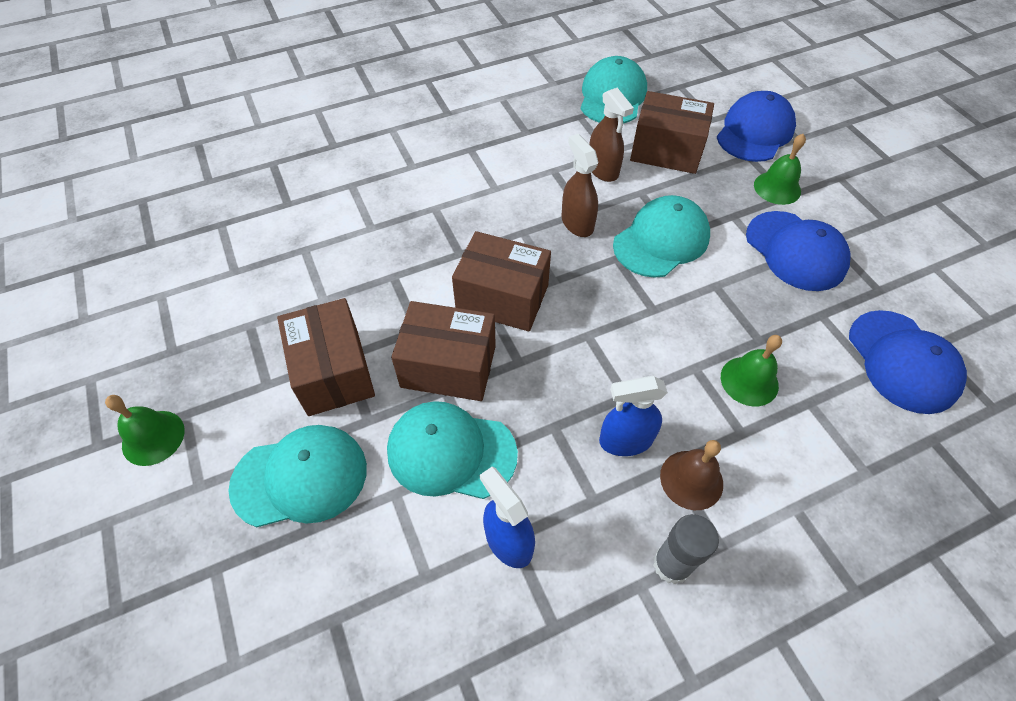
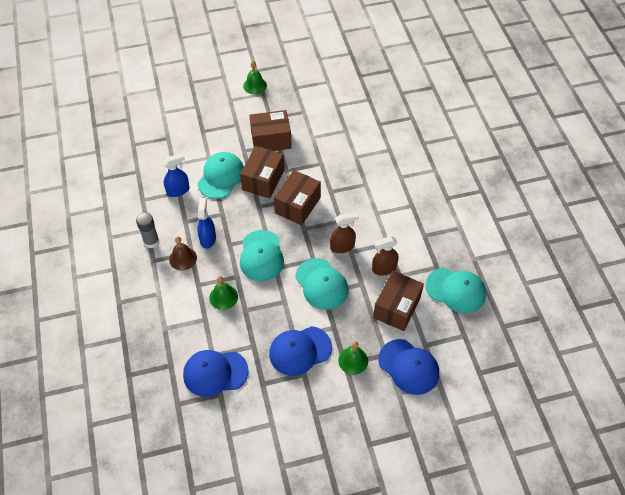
camera: 100 degrees right, 0 degrees up
turquoise cap [228,425,367,528] -> turquoise cap moved to [240,230,284,281]

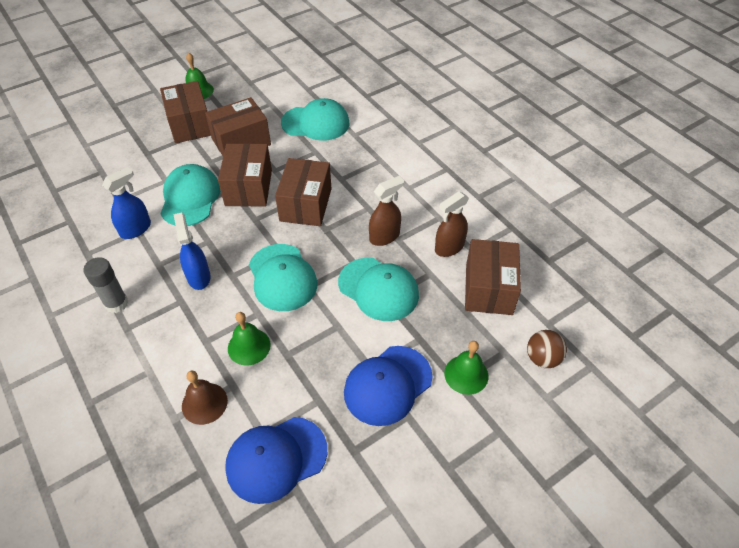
camera: 20 degrees left, 5 degrees down
brown bell [169,236,197,271] -> brown bell moved to [182,371,228,425]
blue cap [379,339,439,395] -> brown ball [527,330,567,368]
turquoise cap [426,268,486,313] -> turquoise cap moved to [281,98,349,141]
none -> brown box [160,81,211,143]

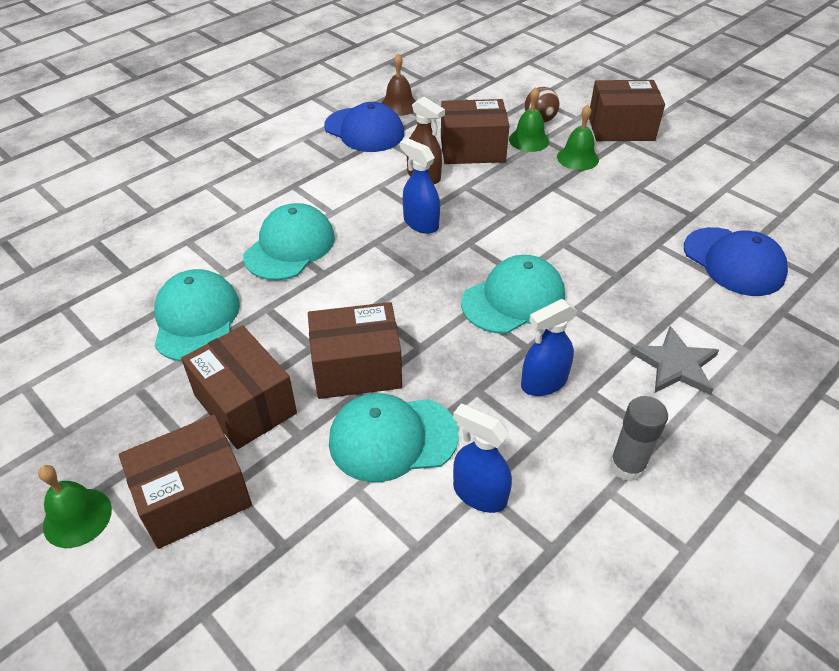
camera: 100 degrees left, 5 degrees down
brown bell [182,371,228,425] -> brown bell moved to [381,54,416,116]
green bell [228,312,271,365] -> green bell moved to [509,87,549,152]
brown box [275,158,331,226] -> brown box moved to [589,80,665,141]
turquoise cap [338,258,419,321] -> turquoise cap moved to [243,203,335,280]
blue cap [344,346,433,426] -> blue cap moved to [324,102,404,152]
brown spray bottle [369,176,404,246] -> blue spray bottle [400,138,440,234]
none -> grey star [630,326,719,395]

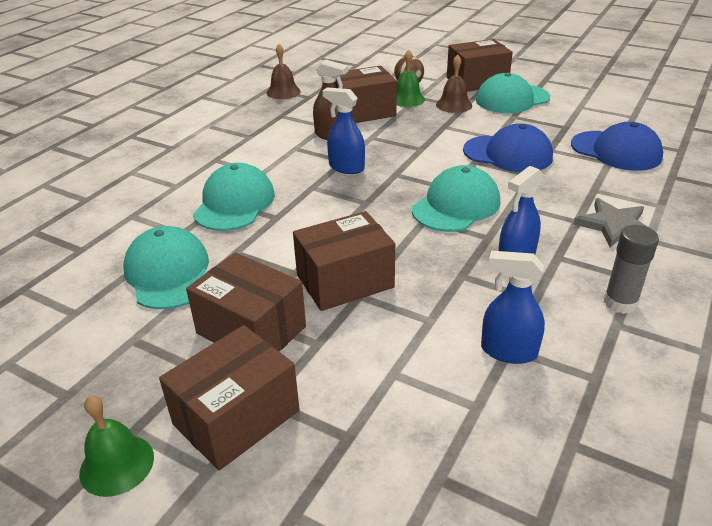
camera: 15 degrees left, 10 degrees down
blue cap [324,102,404,152] -> blue cap moved to [463,123,553,172]
turquoise cap [329,393,459,482] -> turquoise cap moved to [476,73,550,113]
green bell [557,105,599,171] -> brown bell [436,55,472,113]

